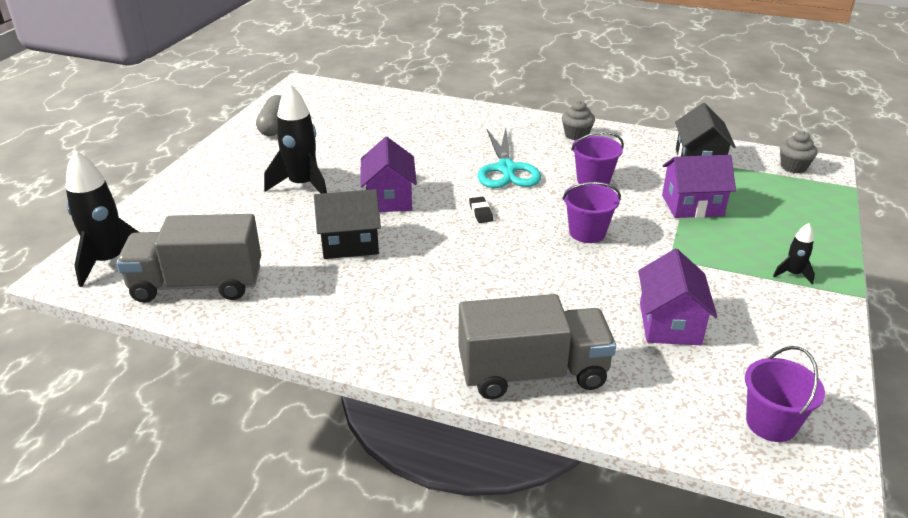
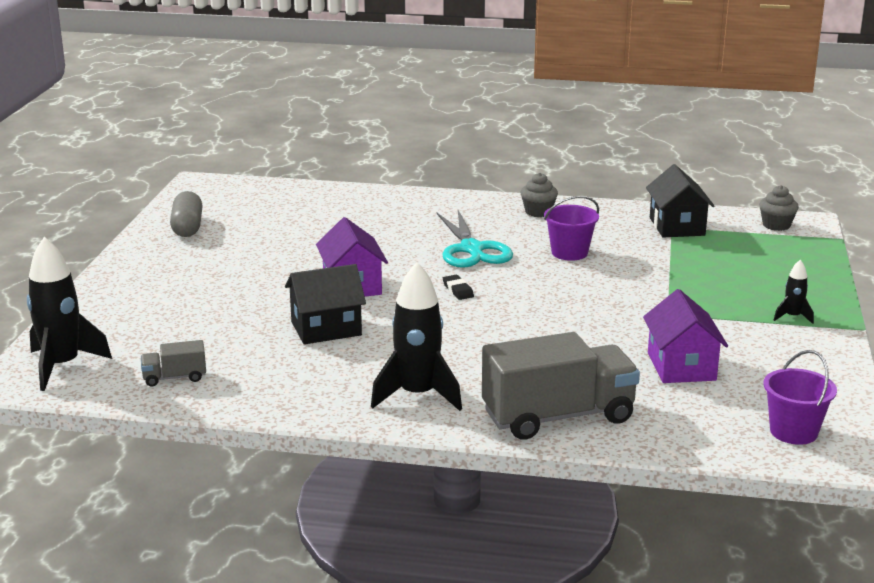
camera: 10 degrees left, 10 degrees down
grey truck [116,214,261,303] -> grey truck [141,340,206,387], size x0.45
black rocket [264,83,327,194] -> black rocket moved to [371,262,462,411]
purple bucket [562,182,621,243] -> none
purple house [662,155,736,218] -> none

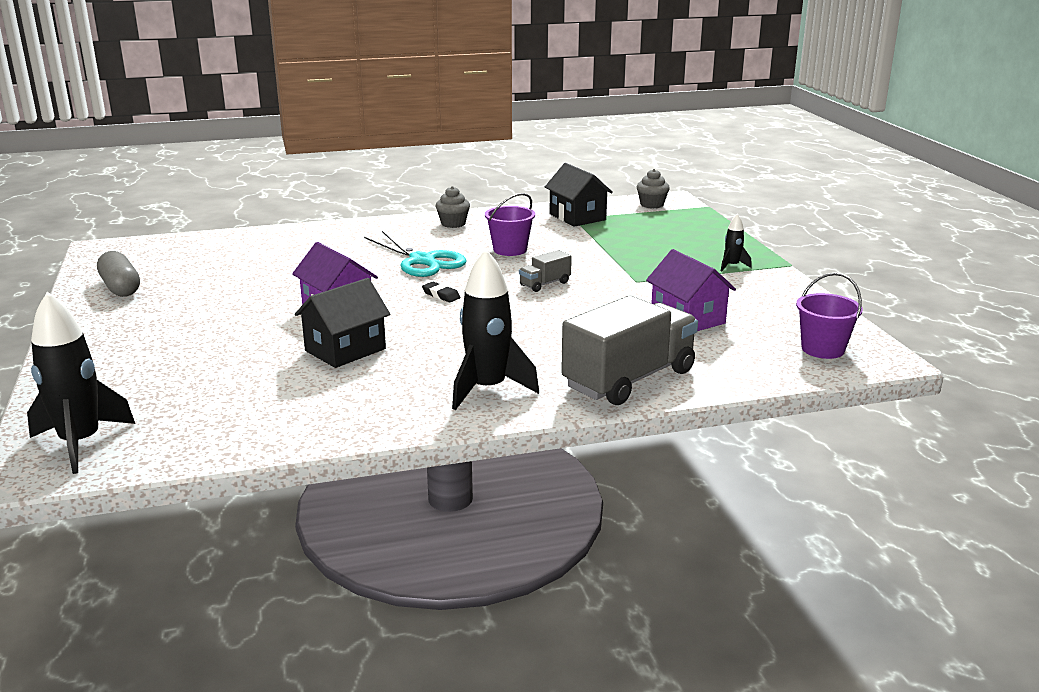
camera: 25 degrees left, 0 degrees up
grey truck [141,340,206,387] -> grey truck moved to [519,250,572,292]

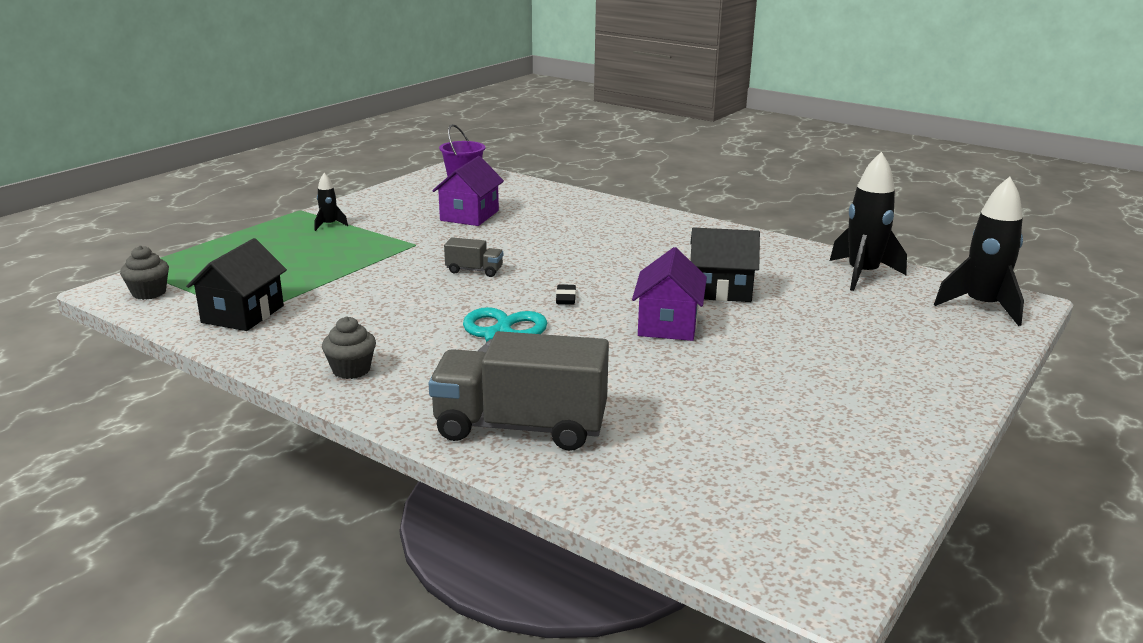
camera: 130 degrees left, 0 degrees up
grey capsule [97,251,140,297] -> none
black rocket [452,249,539,410] -> black rocket moved to [830,152,907,291]
purple bucket [485,193,535,256] -> none
grey truck [561,296,698,405] -> grey truck moved to [429,331,609,451]

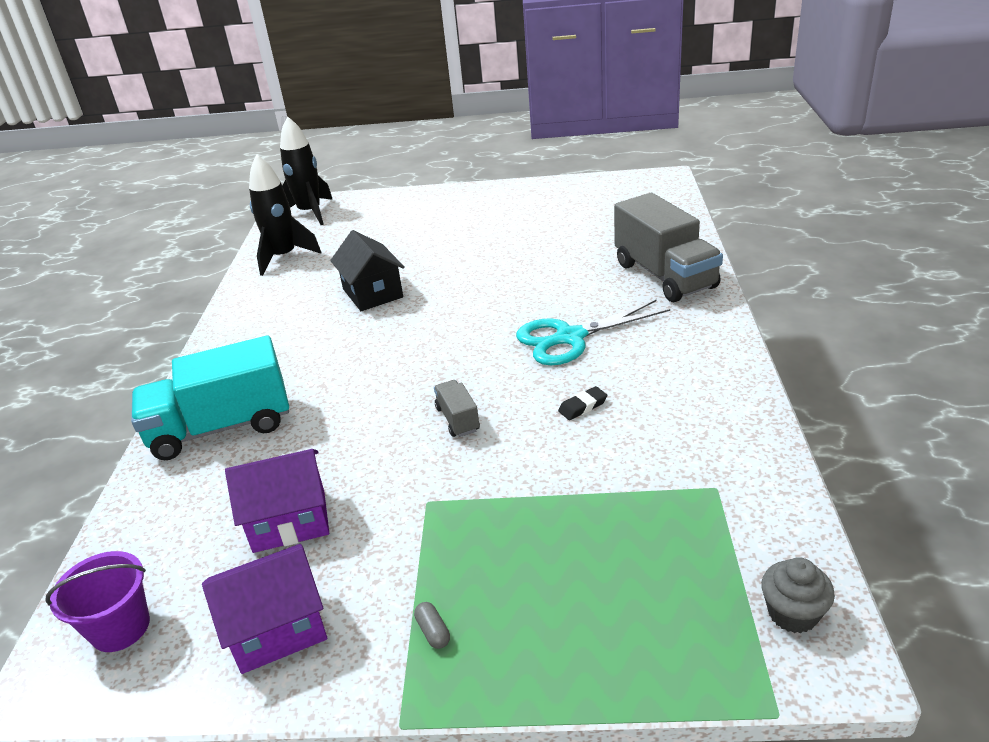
camera: 120 degrees left, 10 degrees up
black house [186,238,287,331] -> none
black rocket [315,173,348,231] -> grey capsule [414,602,450,649]
grey cupcake [322,316,376,379] -> none
black eraser [556,284,576,305] -> black eraser moved to [558,386,607,420]
purple house [632,247,707,341] -> purple house moved to [202,544,327,674]
none -> turquoise truck [131,336,289,460]

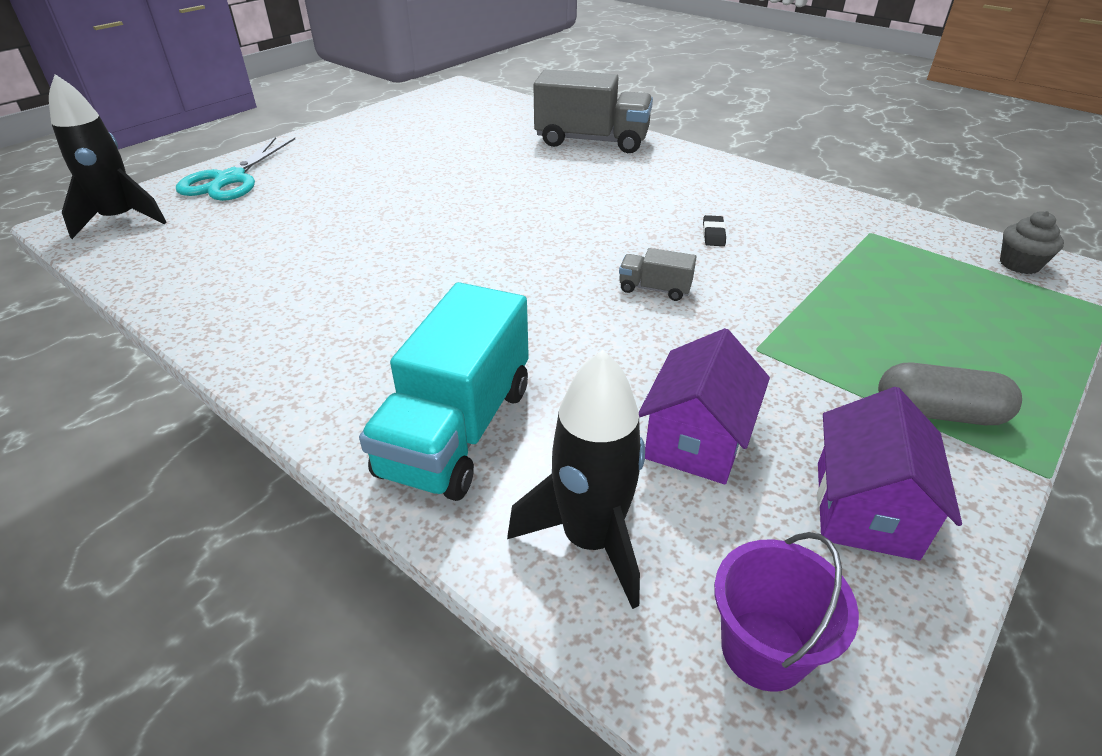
camera: 55 degrees left, 5 degrees up
black rocket [249,155,321,276] -> black rocket moved to [507,350,645,609]
black house [330,230,405,311] -> none
grey capsule [414,602,450,649] -> grey capsule [878,362,1022,425], size x2.26
turquoise scissors [516,300,670,365] -> turquoise scissors moved to [176,137,295,201]

